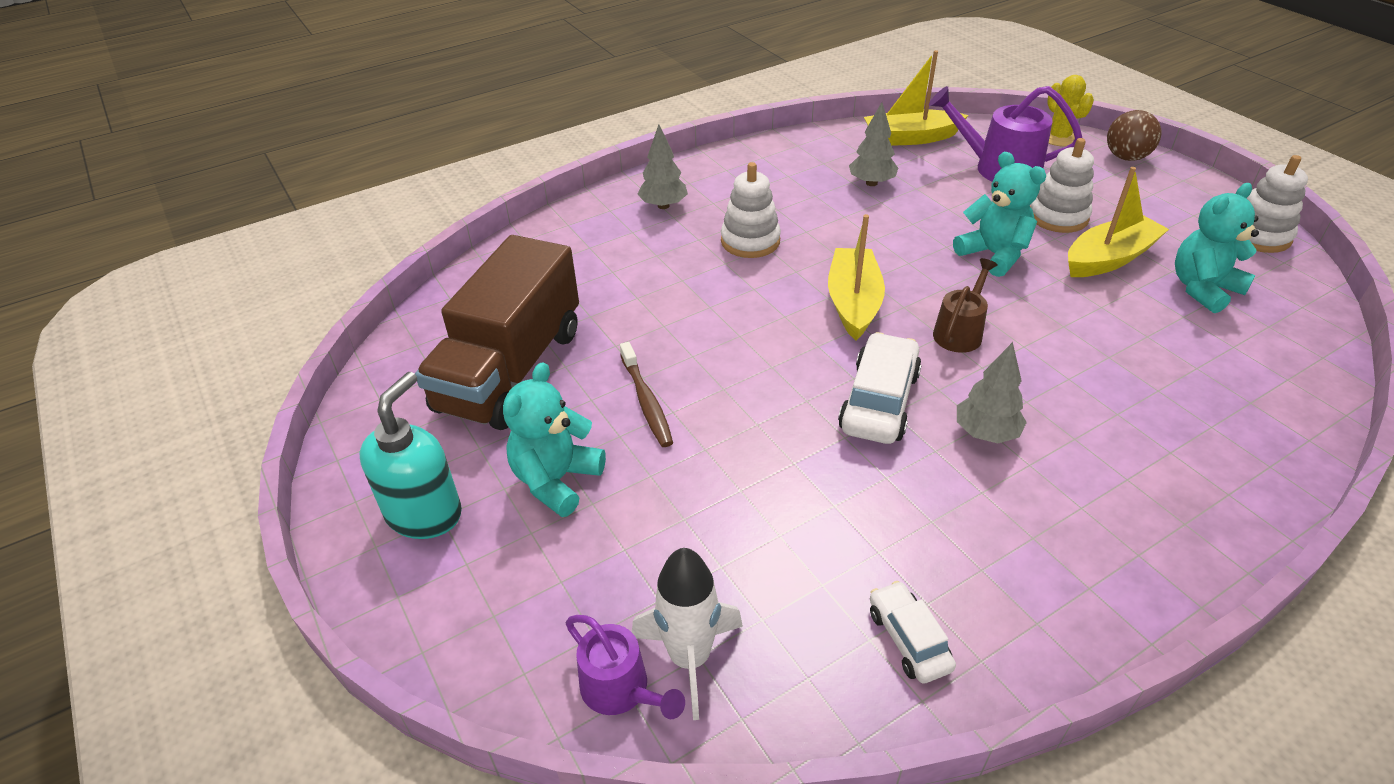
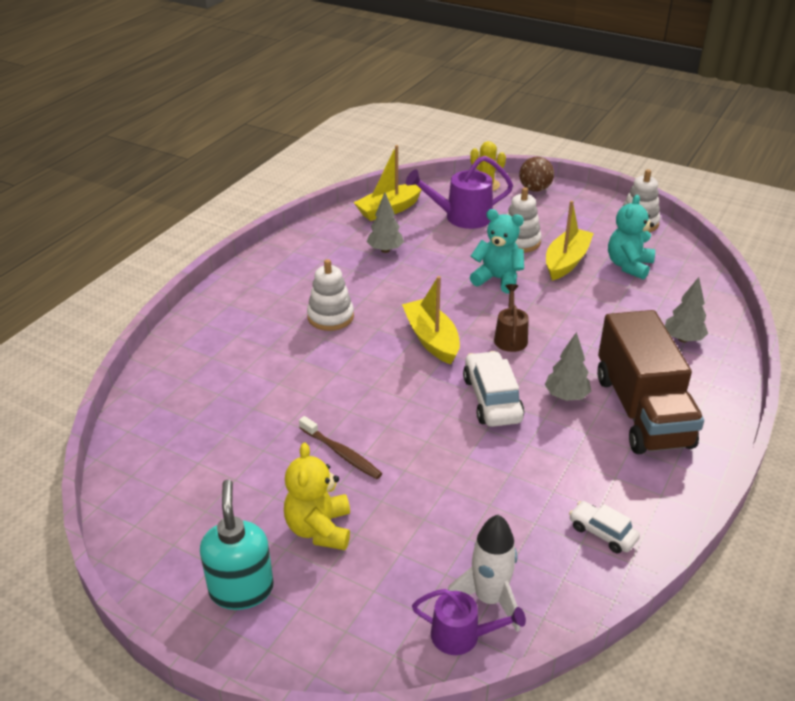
camera: 30 degrees left, 5 degrees down
brown truck [415,235,579,430] -> brown truck moved to [597,310,704,454]
turquoise teddy bear [503,362,606,517] -> yellow teddy bear [284,443,350,550]
grey tree [637,125,688,209] -> grey tree moved to [665,277,708,343]

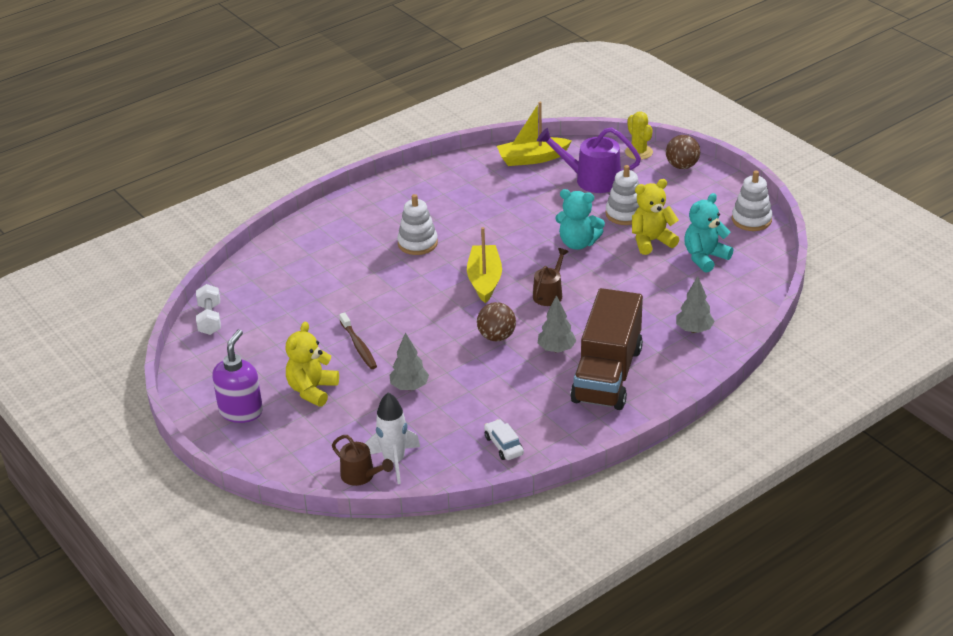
camera: 25 degrees right, 0 degrees up
turquoise soap dispenser [200,479,274,610] -> purple soap dispenser [212,329,263,423]
grey tree [367,192,404,253] -> grey tree moved to [389,332,429,390]
purple watering can [412,589,526,655] -> brown watering can [332,435,393,486]
white car [463,351,524,427] -> brown ball [477,302,516,342]
turquoise teddy bear [470,209,524,294] -> turquoise teddy bear turned 150 degrees clockwise [555,189,605,250]
yellow boat [546,201,594,281] -> yellow teddy bear [632,179,679,255]
none -> white dumbbell [196,284,221,335]

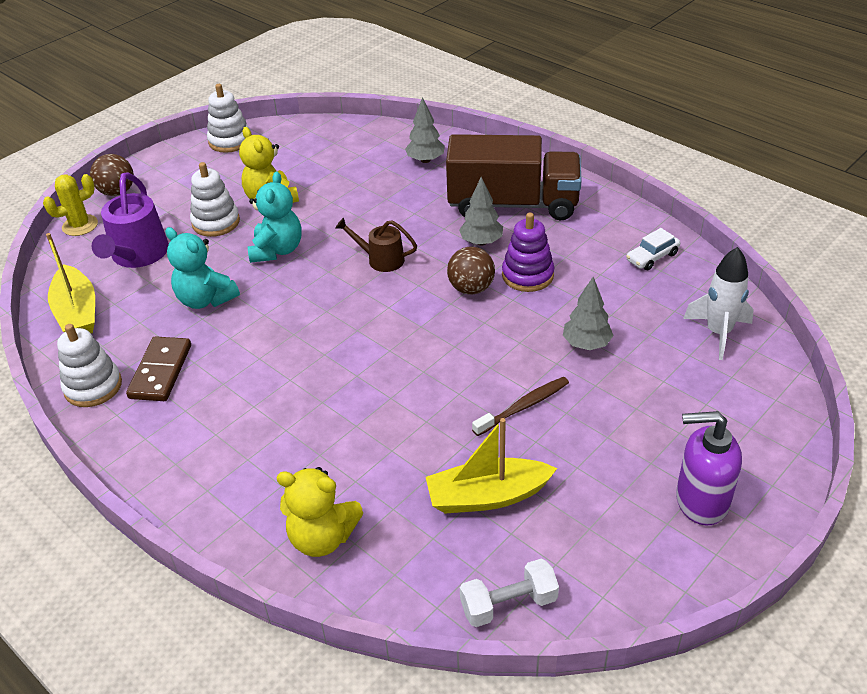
camera: 100 degrees left, 5 degrees up
yellow teddy bear [286,322,339,407] -> yellow teddy bear moved to [276,467,363,557]
brown watering can [332,435,393,486] -> none
white stacking toy [397,194,438,255] -> white stacking toy moved to [57,324,122,407]
yellow boat [467,227,502,303] -> yellow boat moved to [426,418,557,514]
turquoise teddy bear [684,193,734,273] -> turquoise teddy bear moved to [165,227,240,309]
none -> brown domino [126,336,191,401]
none -> purple stacking toy [502,213,554,292]

